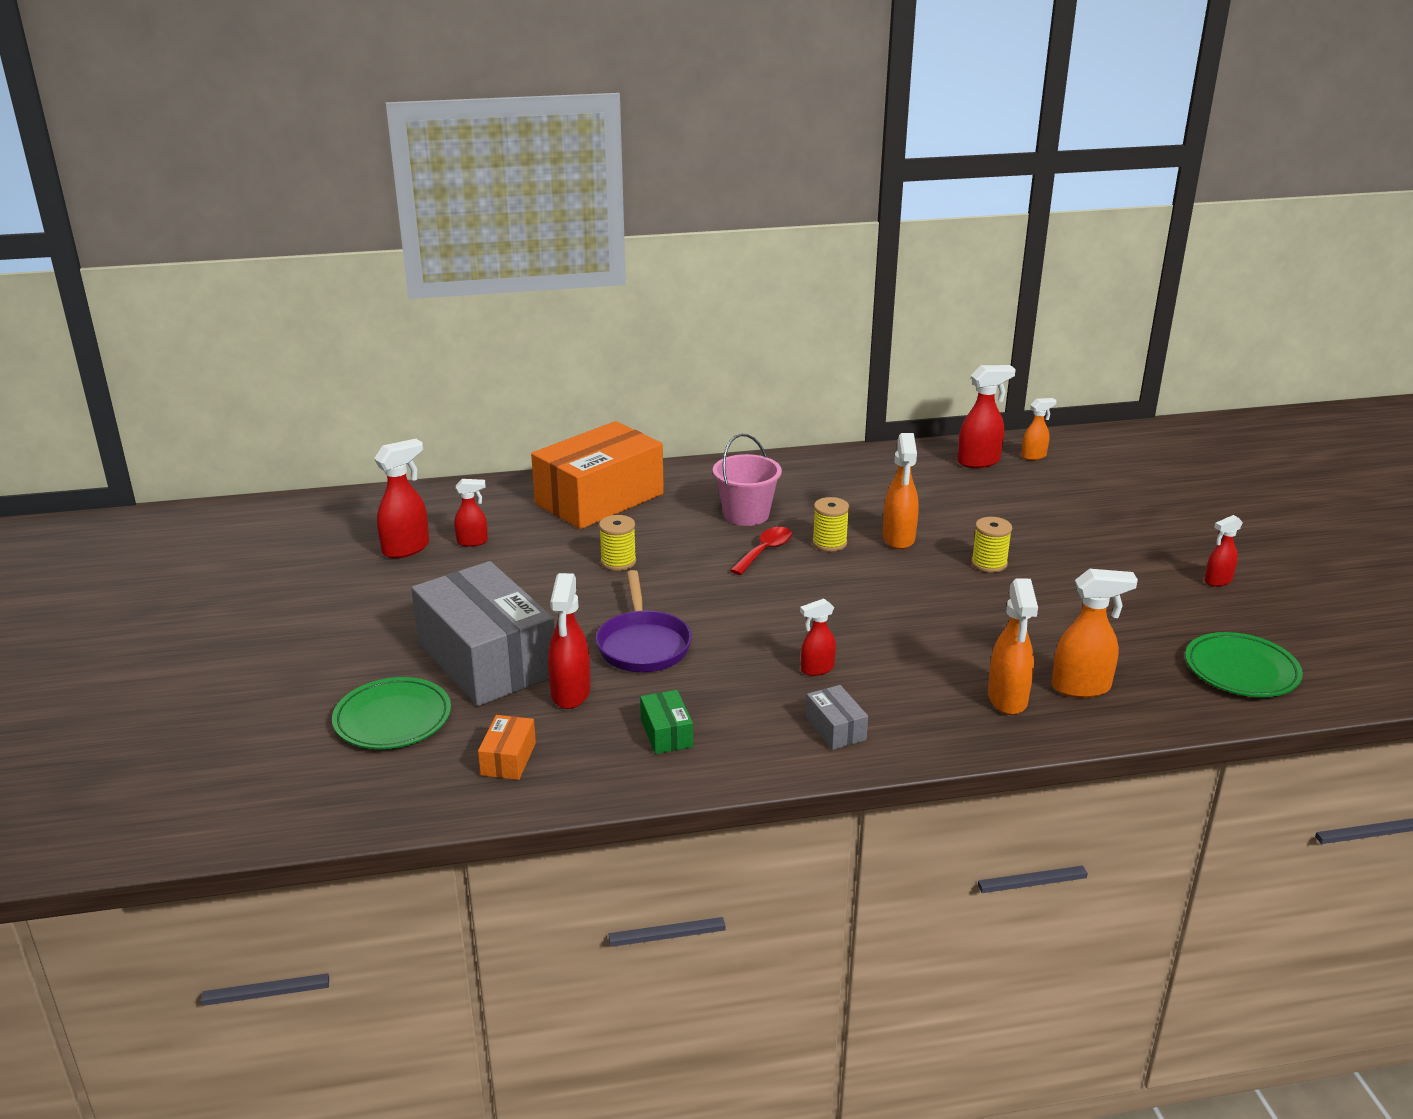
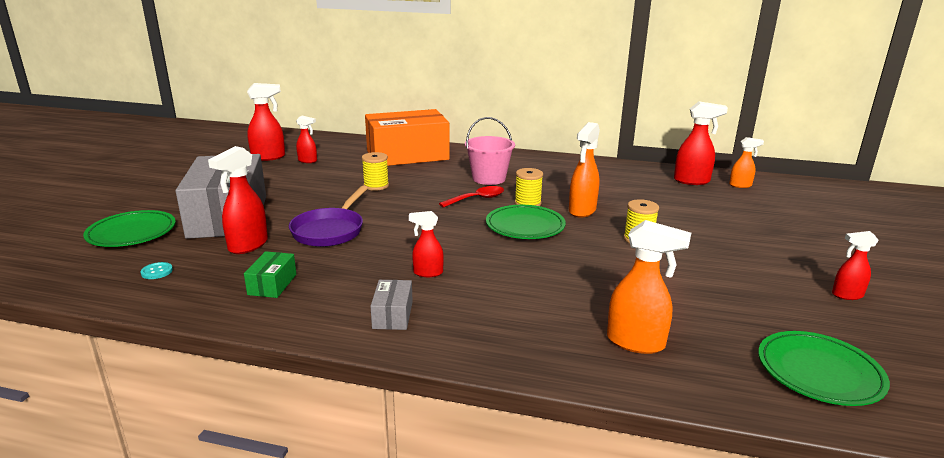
camera: 25 degrees right, 5 degrees down
orange box [478,715,536,780] -> turquoise button [141,262,173,279]
orange spray bottle [988,578,1038,715] -> none
none -> green plate [486,205,566,239]

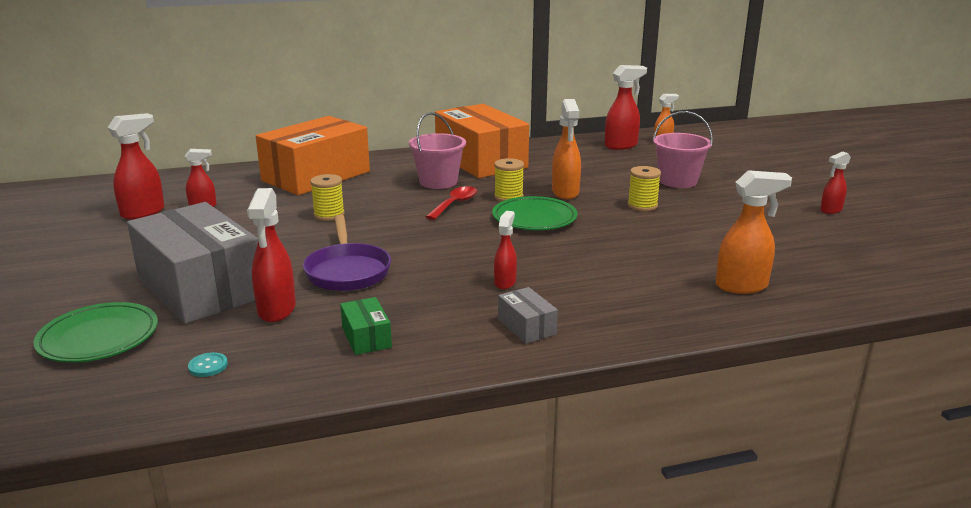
camera: 30 degrees left, 0 degrees up
red spray bottle [409,211,444,277] -> red spray bottle turned 135 degrees clockwise [494,211,517,289]
green plate [758,331,890,406] -> none
none -> orange box [435,104,529,178]
none -> pink bucket [653,111,713,188]

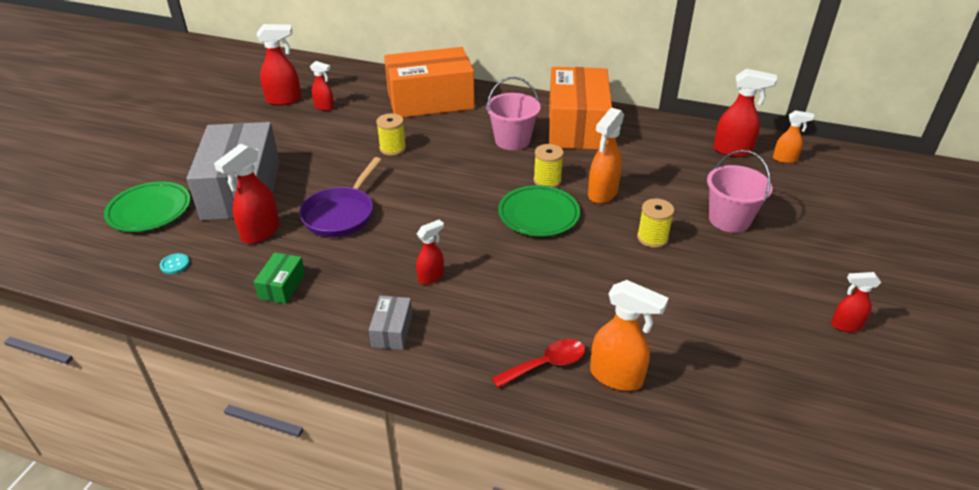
camera: 35 degrees right, 15 degrees up
red spoon [426,186,477,220] -> red spoon moved to [492,339,585,388]

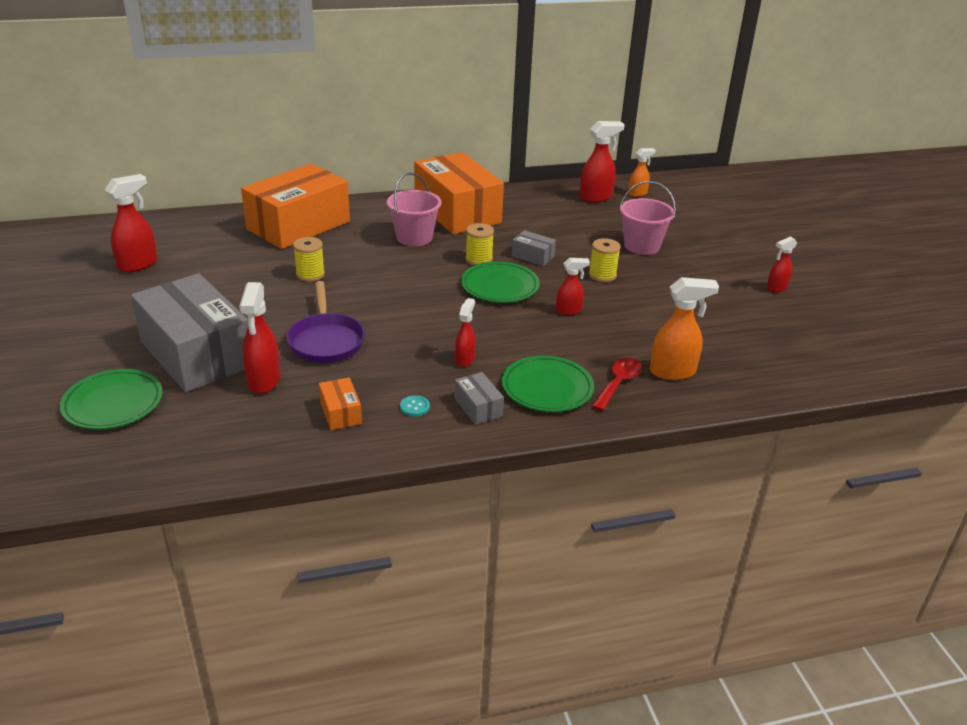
camera: 35 degrees left, 5 degrees down
turquoise button [160,253,190,274] -> turquoise button moved to [400,395,430,417]
green box [254,252,305,304] -> orange box [319,377,362,430]
red spray bottle [310,61,334,111] -> red spray bottle moved to [556,258,590,315]
orange spray bottle [588,108,624,204] -> grey box [512,230,556,266]
none -> green plate [502,356,594,412]

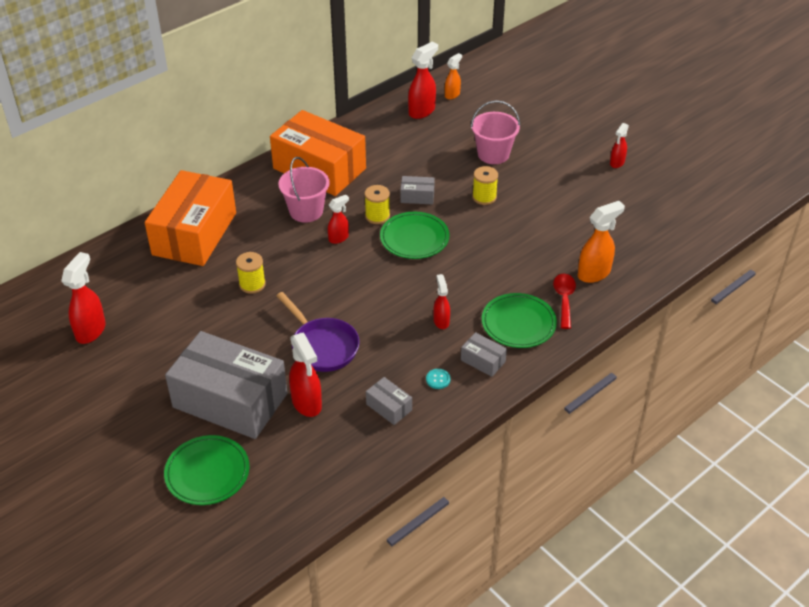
camera: 25 degrees left, 10 degrees up
orange box [319,377,362,430] -> grey box [366,377,412,425]
red spray bottle [556,258,590,315] -> red spray bottle moved to [328,195,349,244]

